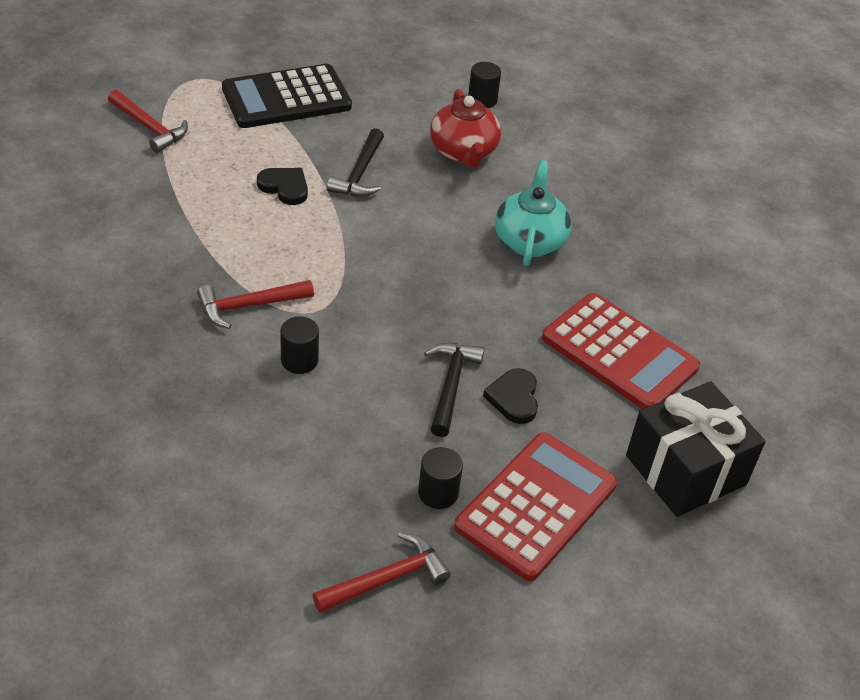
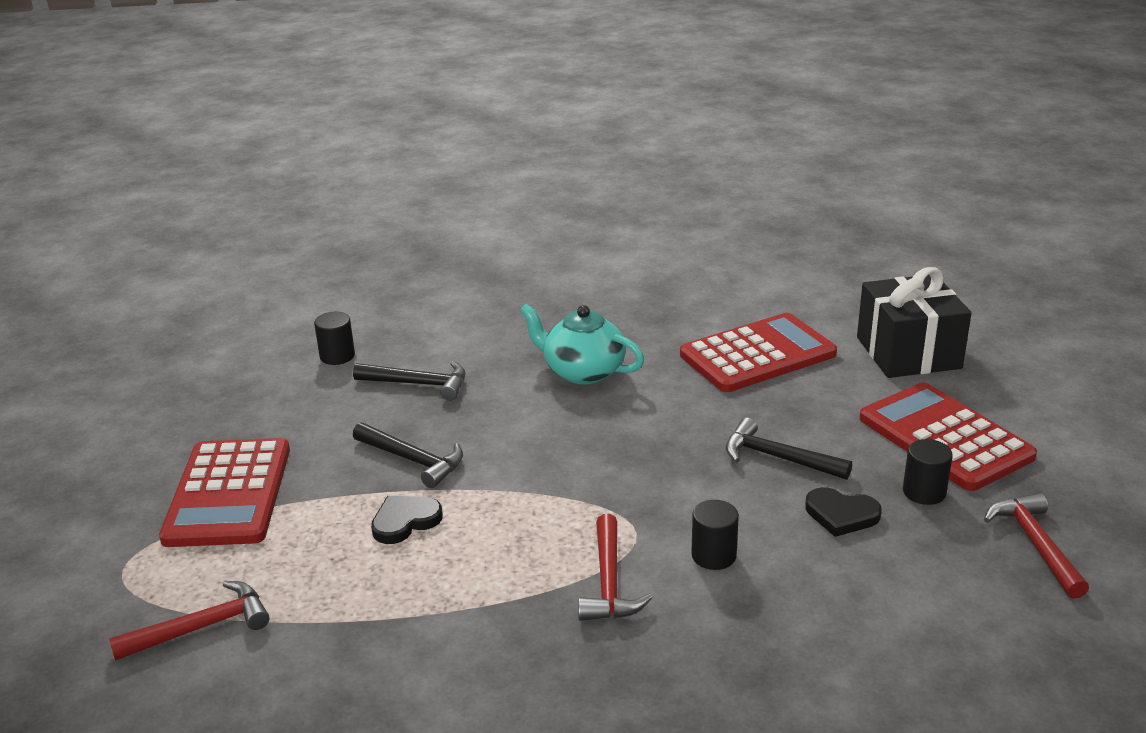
camera: 65 degrees left, 15 degrees down
black calculator [222,64,352,128] -> red calculator [159,438,290,547]
red teapot [430,89,501,168] -> black hammer [353,361,465,401]
black heart [483,368,538,424] -> black heart moved to [805,487,882,537]

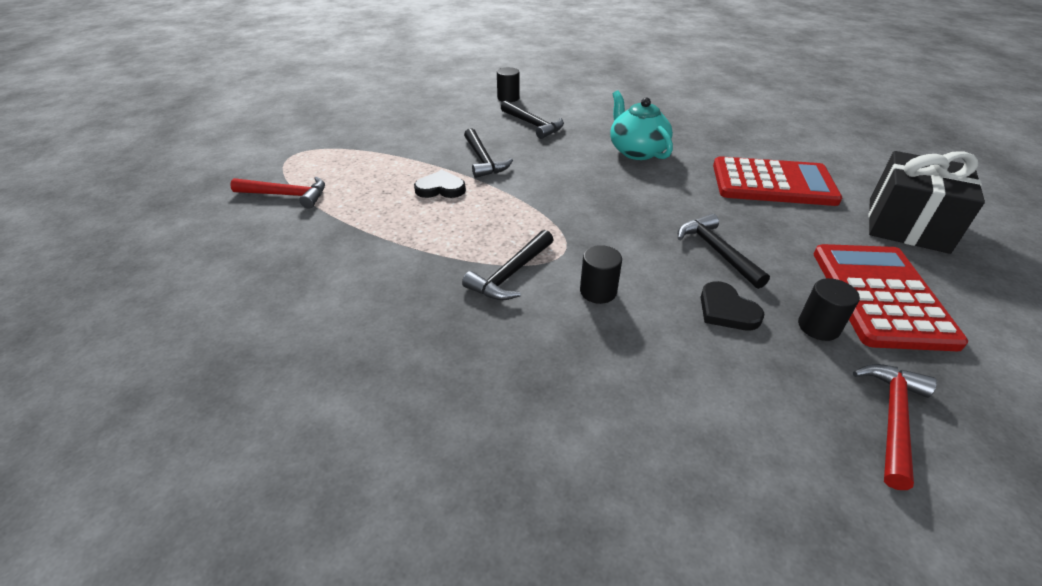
camera: 35 degrees right, 10 degrees up
red calculator [159,438,290,547] -> none
red hammer [578,514,653,621] -> black hammer [462,230,553,300]

